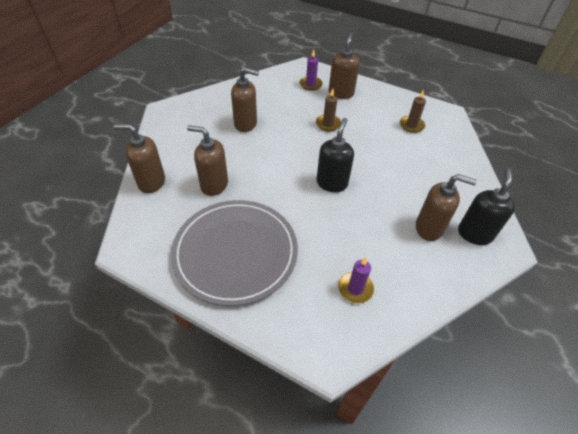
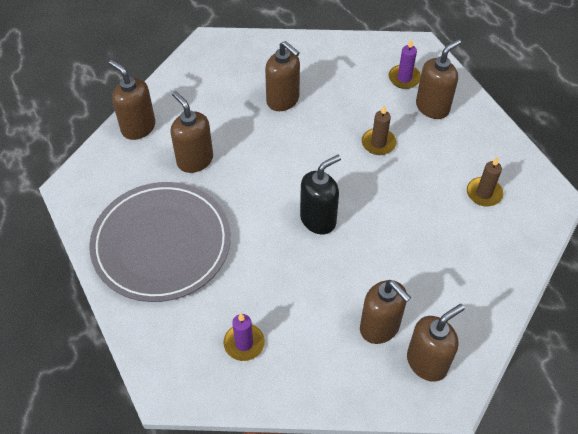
camera: 35 degrees right, 5 degrees up
black soap dispenser [458,168,515,245] -> brown soap dispenser [407,304,465,382]

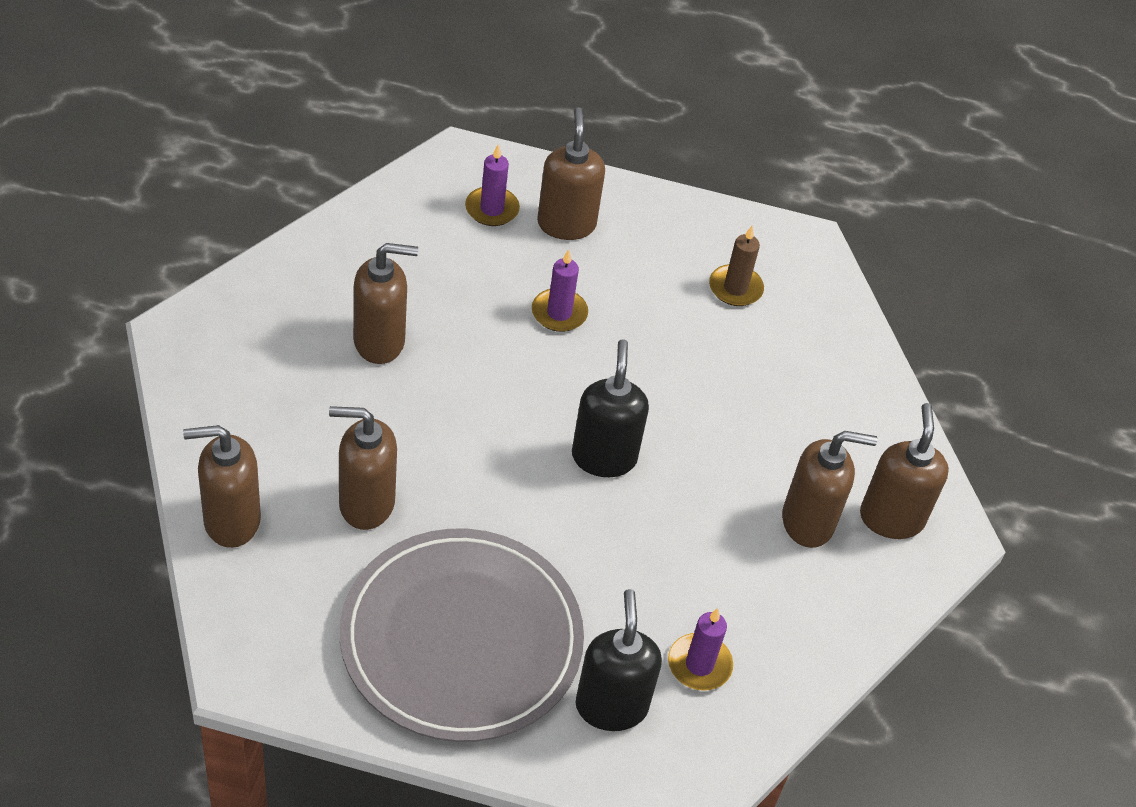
camera: 55 degrees left, 5 degrees down
brown candle [362,105,396,155] -> purple candle [532,249,588,332]
none -> black soap dispenser [576,589,662,731]

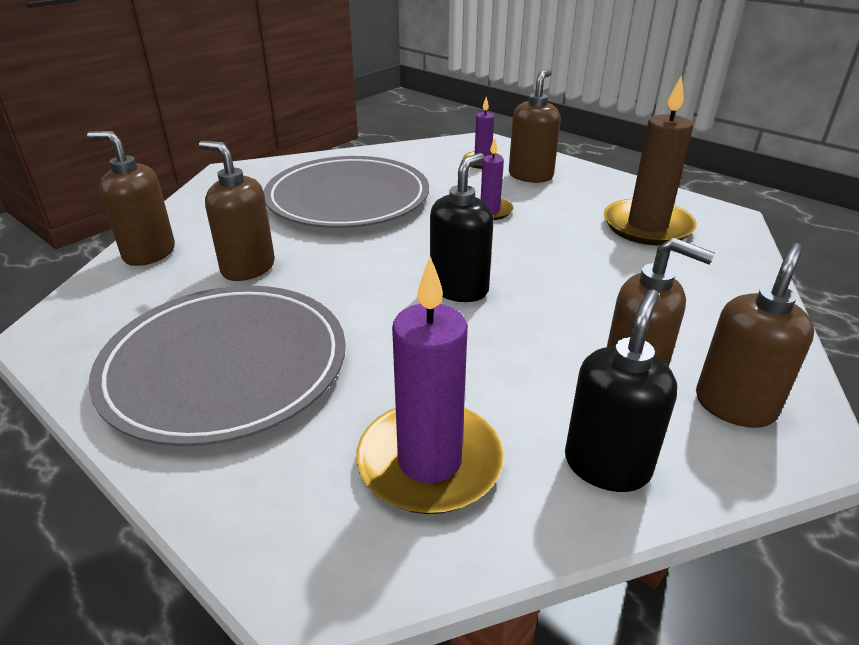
camera: 35 degrees right, 15 degrees down
brown soap dispenser [353,243,418,364] -> grey plate [264,156,429,228]
black soap dispenser [576,589,662,731] -> black soap dispenser moved to [565,290,677,492]
purple candle [668,608,733,691] -> purple candle [356,257,504,514], size x1.86
brown candle [709,226,764,306] -> brown candle [604,76,697,245], size x1.86

